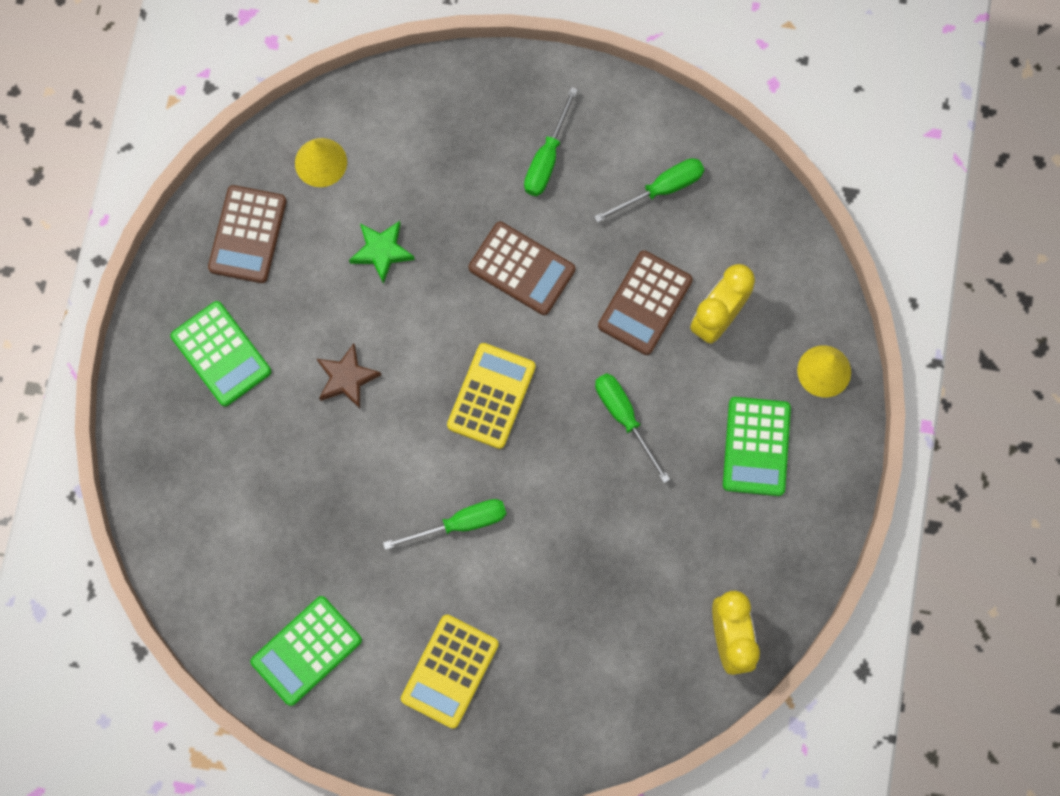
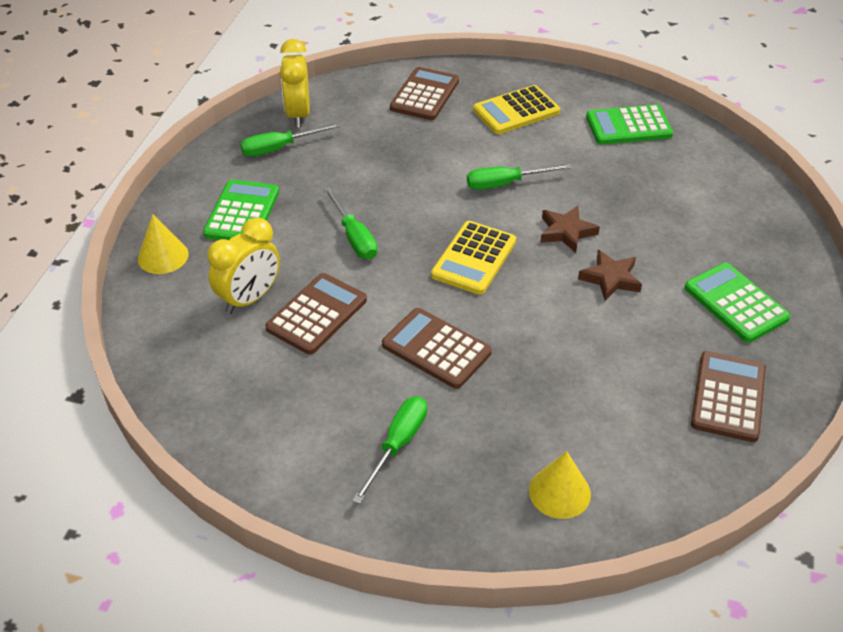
camera: 175 degrees left, 30 degrees down
green calculator [250,596,362,706] -> green calculator turned 150 degrees counterclockwise [586,105,673,145]
yellow cone [295,138,347,187] -> yellow cone moved to [529,451,591,519]
green star [349,221,415,284] -> none
yellow calculator [401,615,499,729] -> yellow calculator turned 150 degrees counterclockwise [473,85,560,134]
green screwdriver [594,158,704,223] -> green screwdriver moved to [240,123,341,157]
none -> brown calculator [390,67,459,120]
none -> brown star [540,206,600,253]

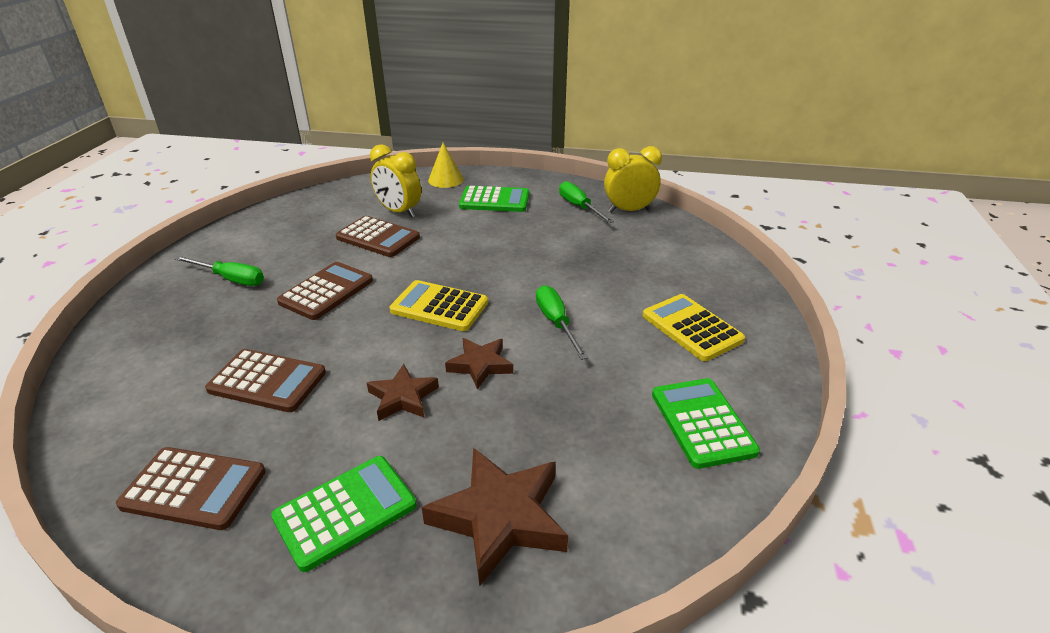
camera: 85 degrees right, 10 degrees down
green screwdriver [323,187,378,259] -> none
brown calculator [390,67,459,120] -> brown calculator moved to [205,349,326,412]
yellow cone [529,451,591,519] -> none
none -> brown star [422,447,568,587]

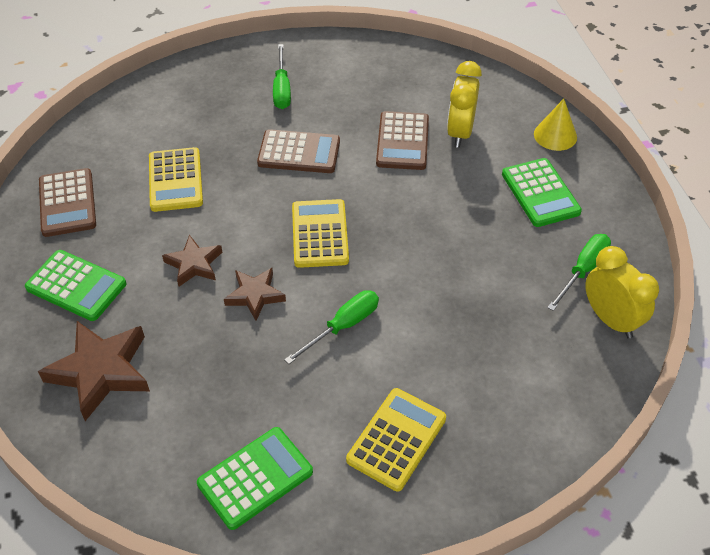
camera: 65 degrees right, 15 degrees up
brown calculator [205,349,326,412] -> yellow calculator [149,147,203,212]

